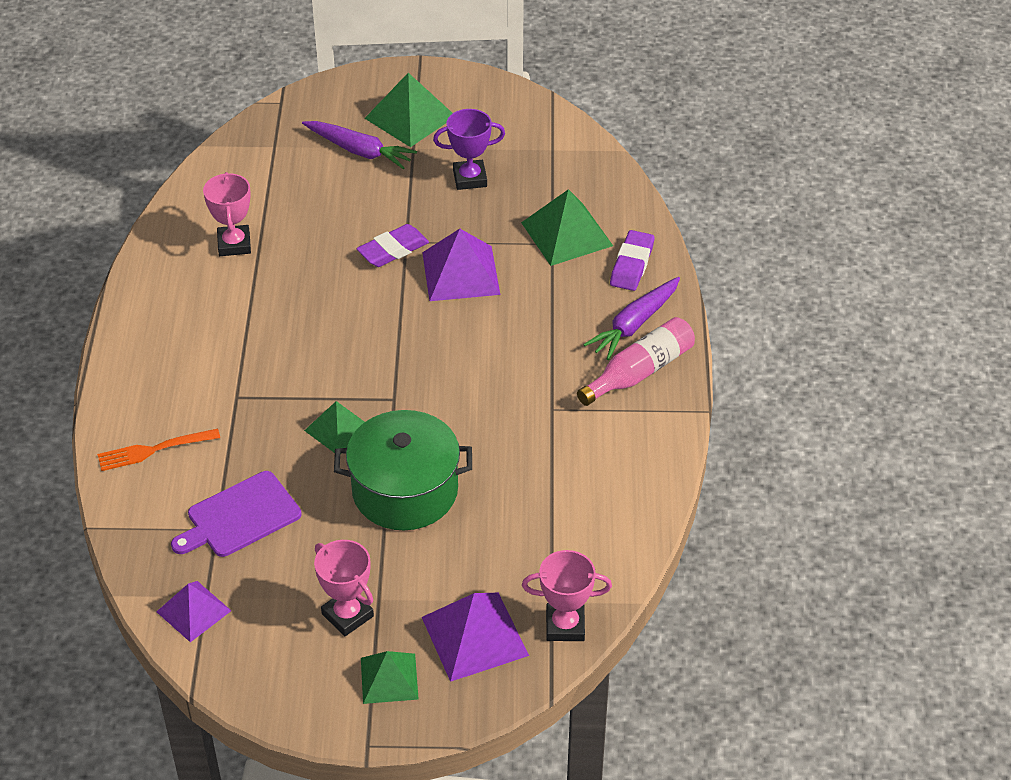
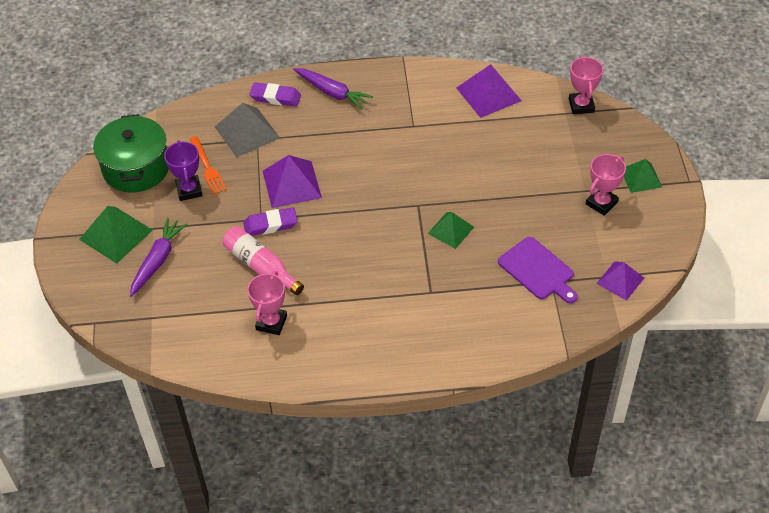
camera: 95 degrees left, 5 degrees up
orange fork [97,429,220,471] -> orange fork moved to [189,136,227,195]
pink trophy [203,172,251,256] -> pink trophy turned 60 degrees counterclockwise [247,271,287,335]
green pot [334,410,472,530] -> green pot moved to [93,114,169,193]
purple eraser [356,224,429,267] -> purple eraser turned 60 degrees counterclockwise [243,207,298,236]
purple pyramid [422,593,529,682] -> purple pyramid moved to [456,64,522,118]
green pyramid [521,189,613,266] -> grey pyramid [215,103,280,158]
pink bottle [577,317,695,406] -> pink bottle moved to [223,226,304,295]

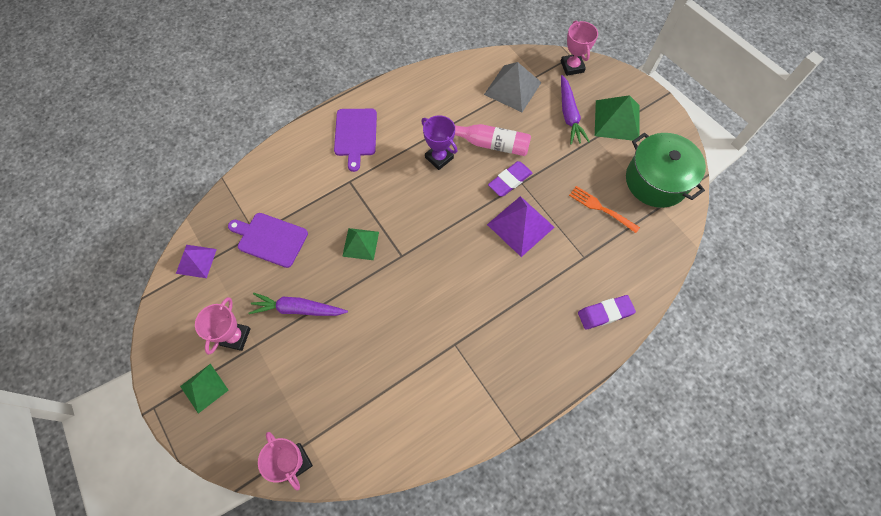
camera: 150 degrees right, 15 degrees up
purple trophy [164,140,203,201] -> purple trophy moved to [421,115,458,170]
grey pyramid [215,103,280,158] -> grey pyramid moved to [484,62,542,112]
pink trophy [247,271,287,335] -> pink trophy moved to [561,20,598,76]
purple carrot [293,68,373,110] -> purple carrot moved to [248,293,348,316]
purple pyramid [456,64,522,118] -> none
none -> purple cutting board [334,109,377,172]

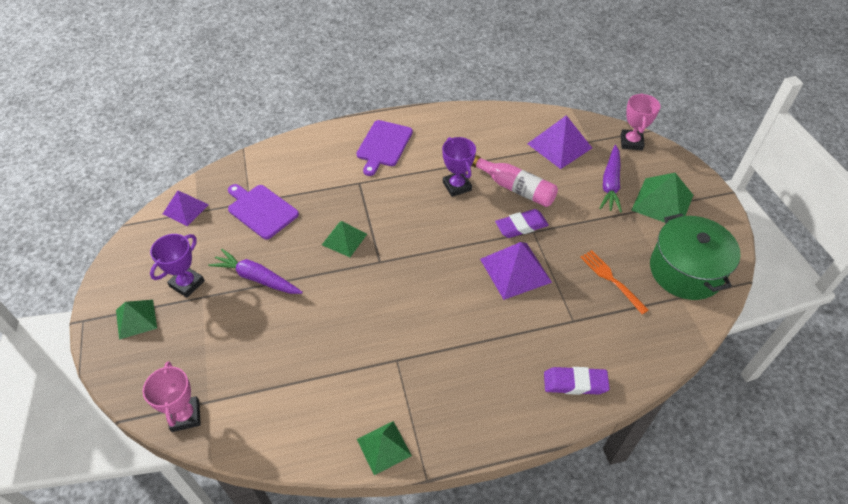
camera: 20 degrees right, 15 degrees down
pink trophy [195,297,251,355] -> purple trophy [150,234,205,298]
grey pyramid [484,62,542,112] -> purple pyramid [527,115,592,169]
none -> green pyramid [357,421,412,475]

